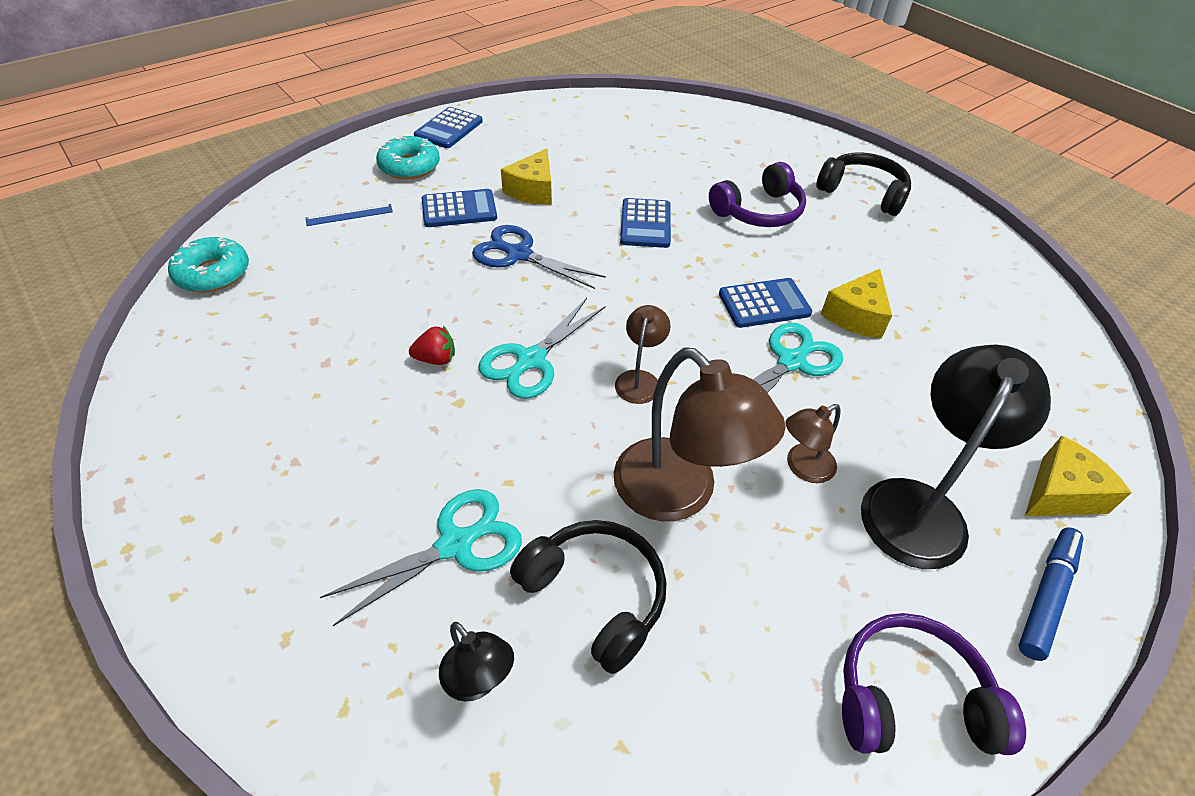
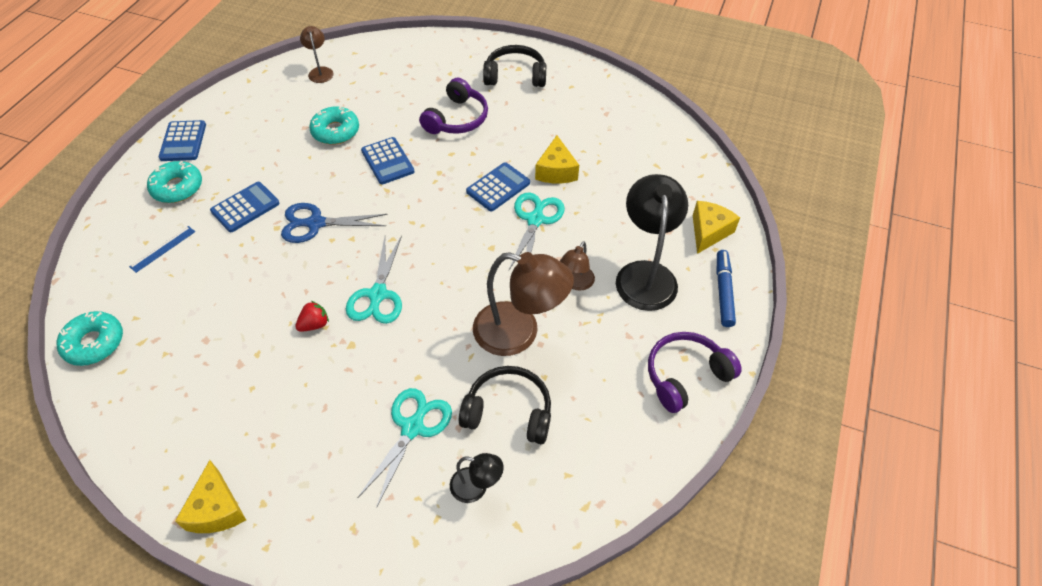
camera: 30 degrees left, 5 degrees up
yellow cheese [501,148,552,205] -> yellow cheese moved to [175,460,246,533]
brown lamp [615,305,671,404] -> brown lamp moved to [300,26,333,83]
none -> turquoise donut [309,106,359,145]

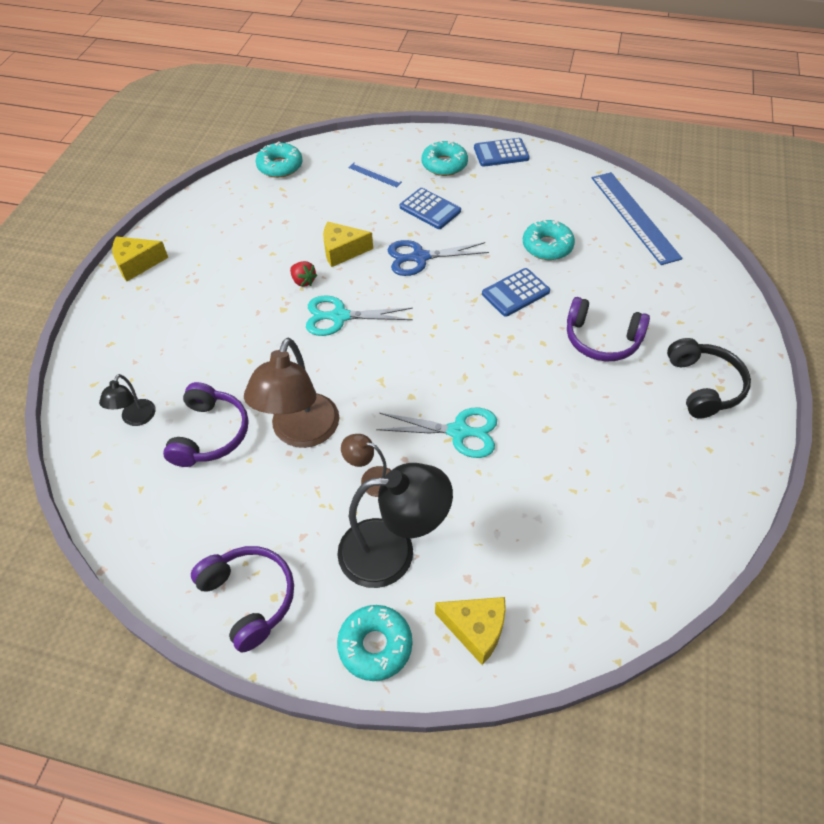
camera: 85 degrees right, 0 degrees up
blue scissors [281,203,387,243] -> blue scissors turned 90 degrees counterclockwise [388,240,489,276]
brown lamp [300,26,333,83] -> blue ruler [592,172,683,265]
turquoise scissors [358,388,452,506] -> none
black headphones [459,366,551,444] -> purple headphones [163,382,249,467]
blue calculator [466,163,530,211] -> none
yellow cheese [535,135,579,184] -> yellow cheese moved to [323,222,373,267]
blue marker [716,250,736,327] -> turquoise donut [337,605,412,681]

